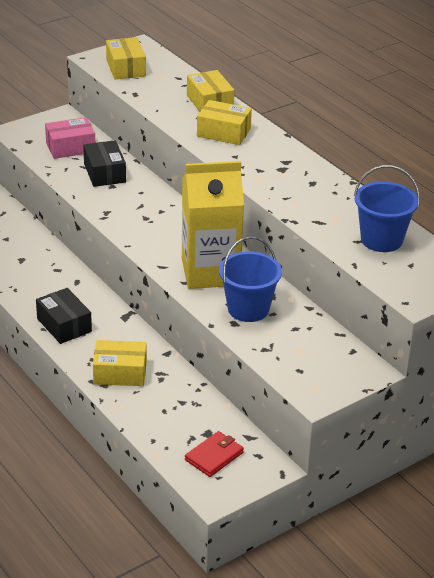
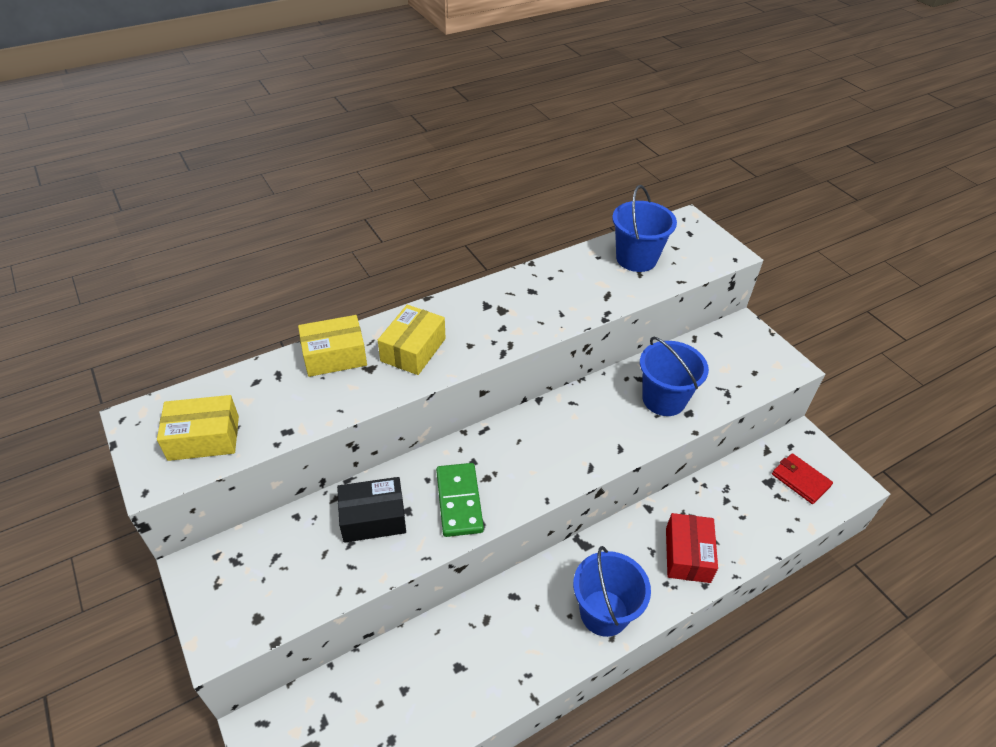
camera: 85 degrees left, 10 degrees up
black box [36,288,92,344] -> blue bucket [573,546,651,637]
pink box [45,117,95,159] -> none
yellow box [93,340,147,386] -> red box [666,513,718,583]
yellow carton [182,161,244,289] -> none
none -> green domino [436,463,484,537]

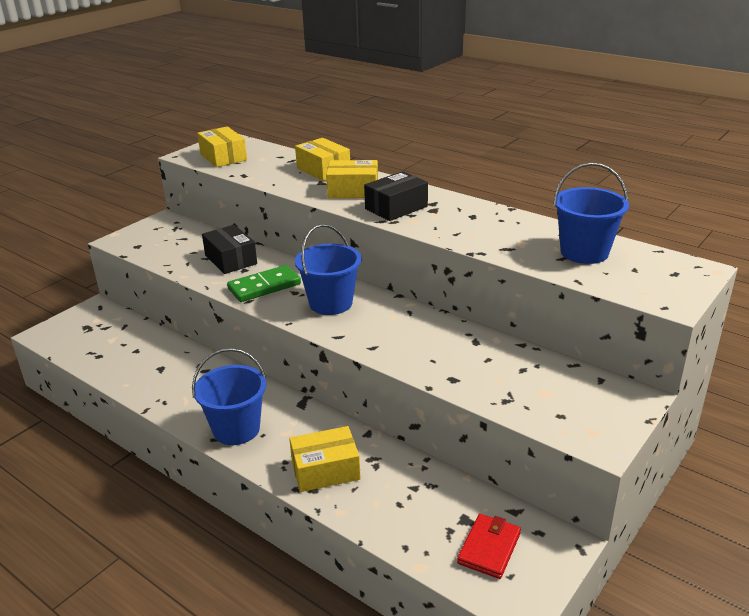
camera: 70 degrees right, 15 degrees down
blue bucket [640,337,709,416] -> blue bucket moved to [295,224,361,315]
red box [666,513,718,583] -> yellow box [289,426,361,492]
none -> black box [364,171,428,221]

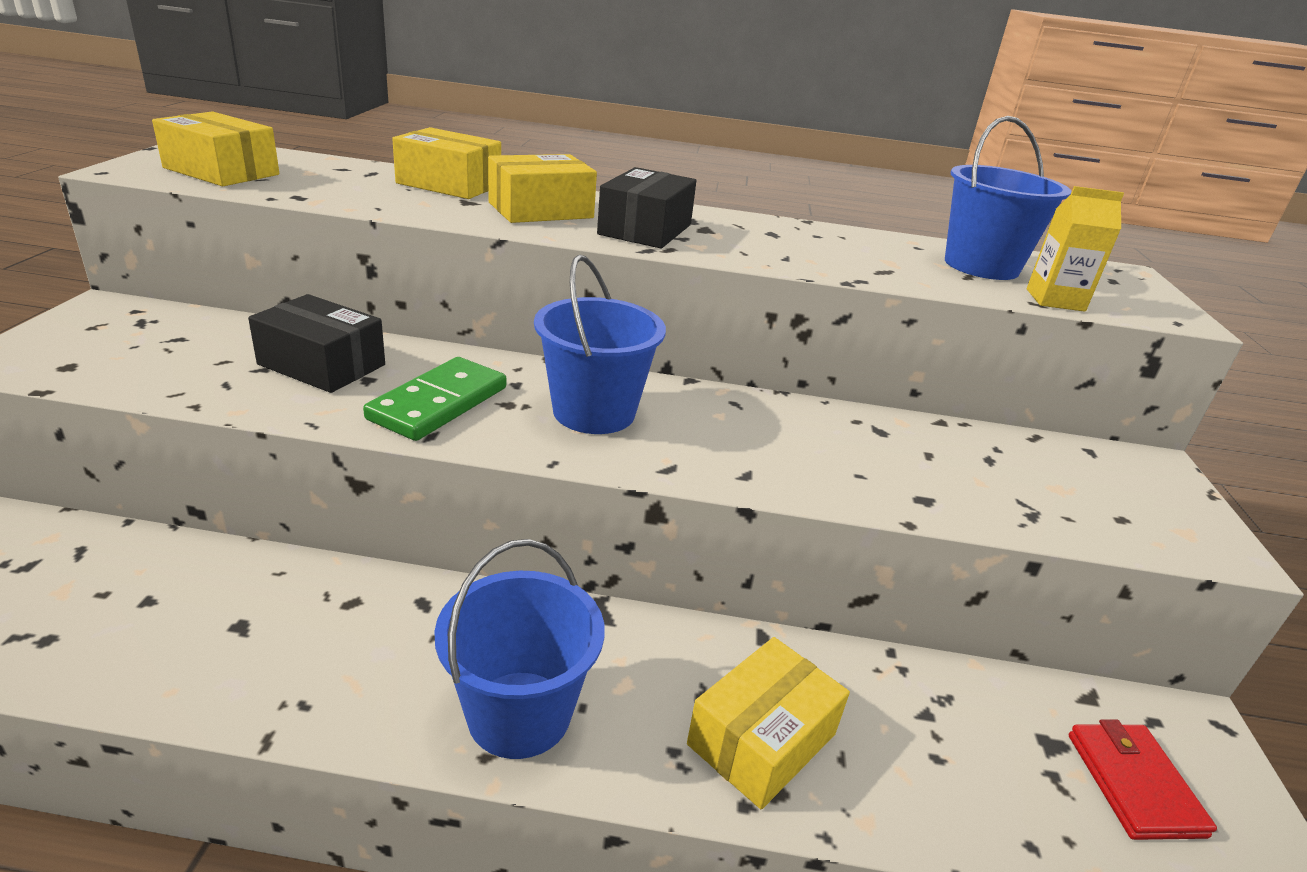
camera: 35 degrees left, 0 degrees up
none -> yellow carton [1027,186,1124,312]

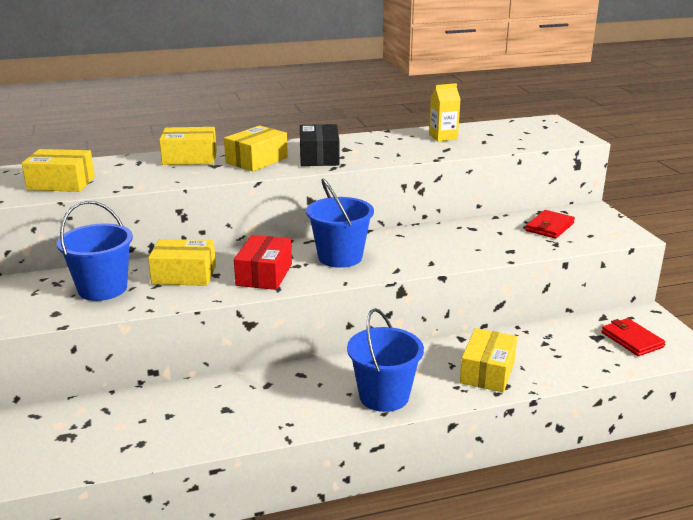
camera: 20 degrees left, 5 degrees down
black box [248,294,385,393] -> yellow box [148,239,216,286]
green domino [363,357,506,441] -> red box [234,235,292,290]
blue bucket [945,116,1071,280] -> blue bucket moved to [57,201,133,301]
yellow carton [1027,186,1124,312] -> yellow carton moved to [429,83,461,141]
none -> red wallet [525,210,575,239]

